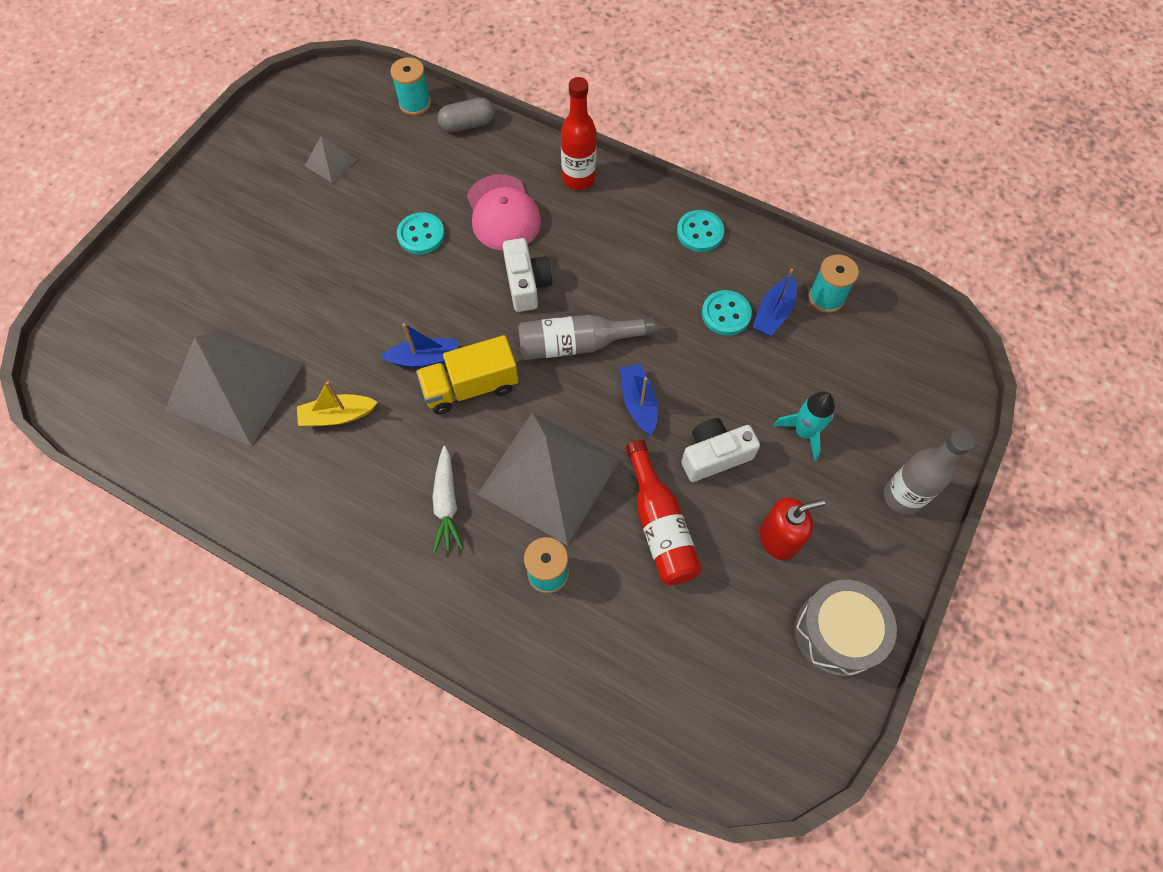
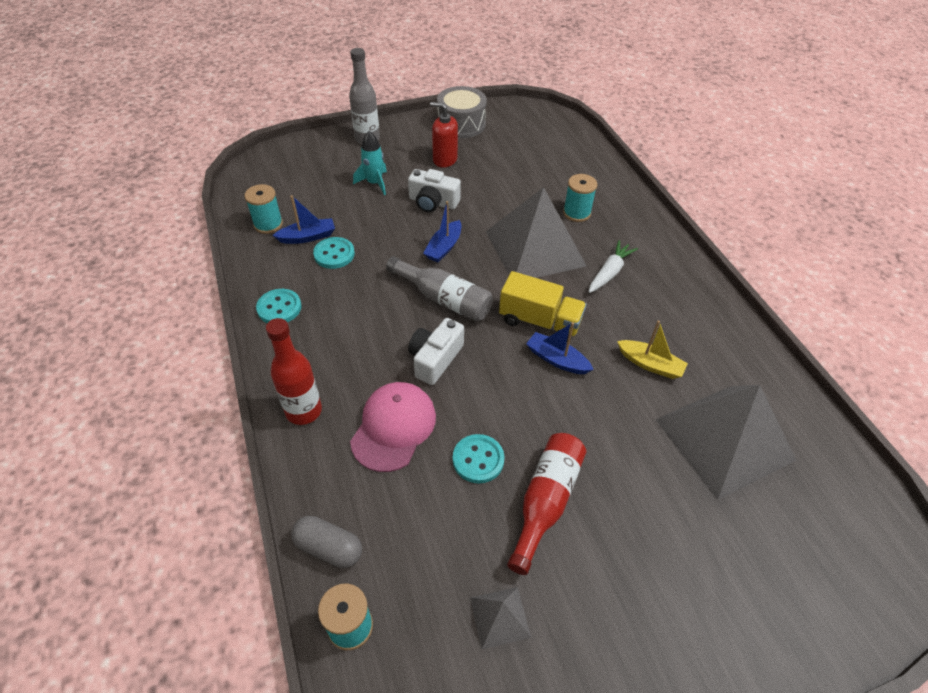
camera: 140 degrees left, 15 degrees down
red bottle [626,440,702,586] -> red bottle moved to [507,433,586,575]

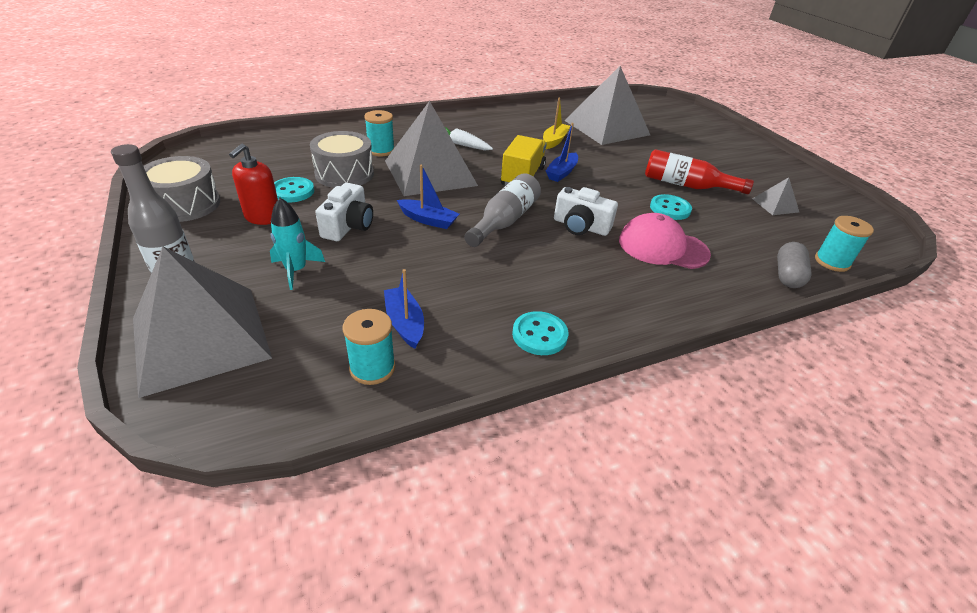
camera: 95 degrees left, 10 degrees down
red bottle [266,318,322,425] -> none
turquoise button [313,237,355,269] -> turquoise button moved to [274,177,314,202]
none -> grey pyramid [133,247,272,398]
none -> grey drum [310,131,374,188]

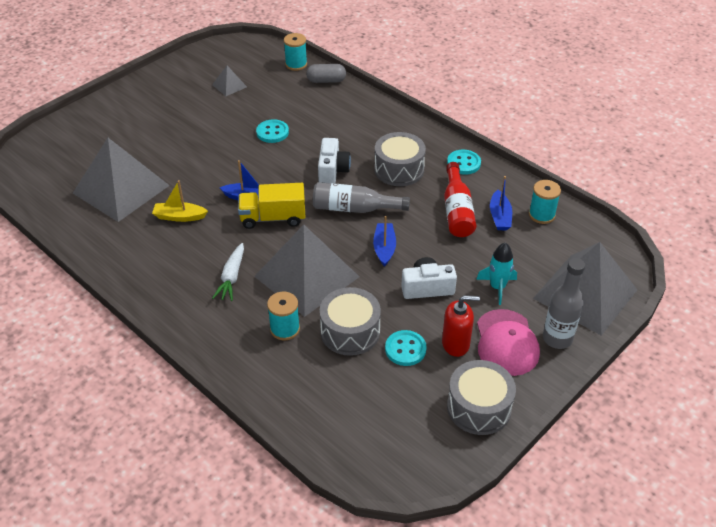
camera: 110 degrees left, 5 degrees up
blue boat [384,269,424,349] -> blue boat turned 45 degrees counterclockwise [490,176,512,230]
pink cap [619,213,711,269] -> pink cap moved to [477,309,540,376]
red bottle [645,149,754,194] -> red bottle moved to [444,162,476,237]
none -> grey drum [374,132,426,186]

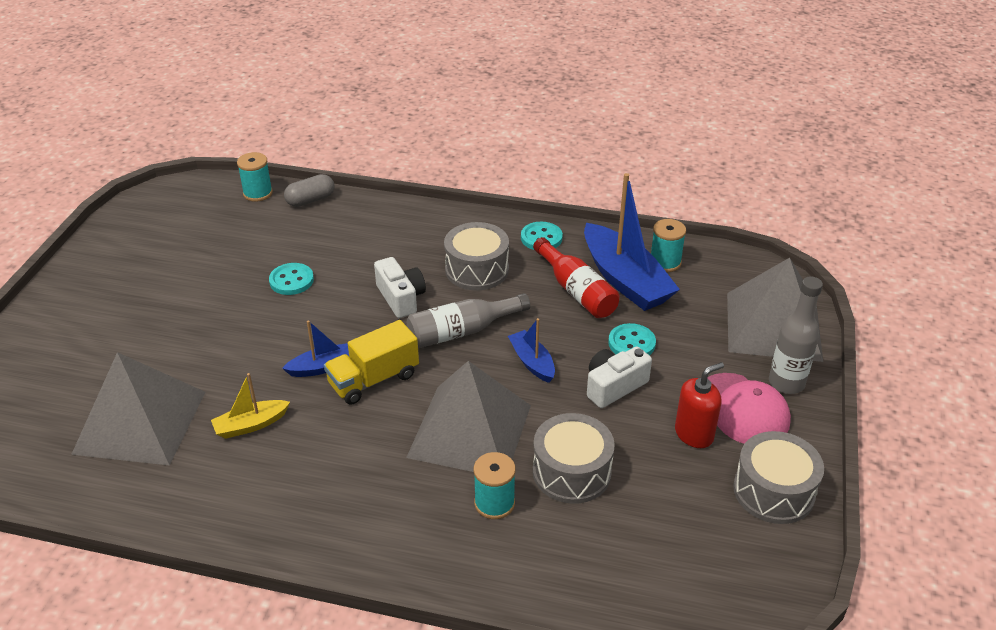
camera: 30 degrees left, 5 degrees down
grey pyramid [212,66,247,96] -> none
white carrot [212,243,244,301] -> none
turquoise button [385,330,427,366] -> turquoise button moved to [608,323,656,356]
turquoise rocket [476,242,517,305] -> none
blue boat [490,176,512,230] -> blue boat [584,173,680,311], size x2.01

